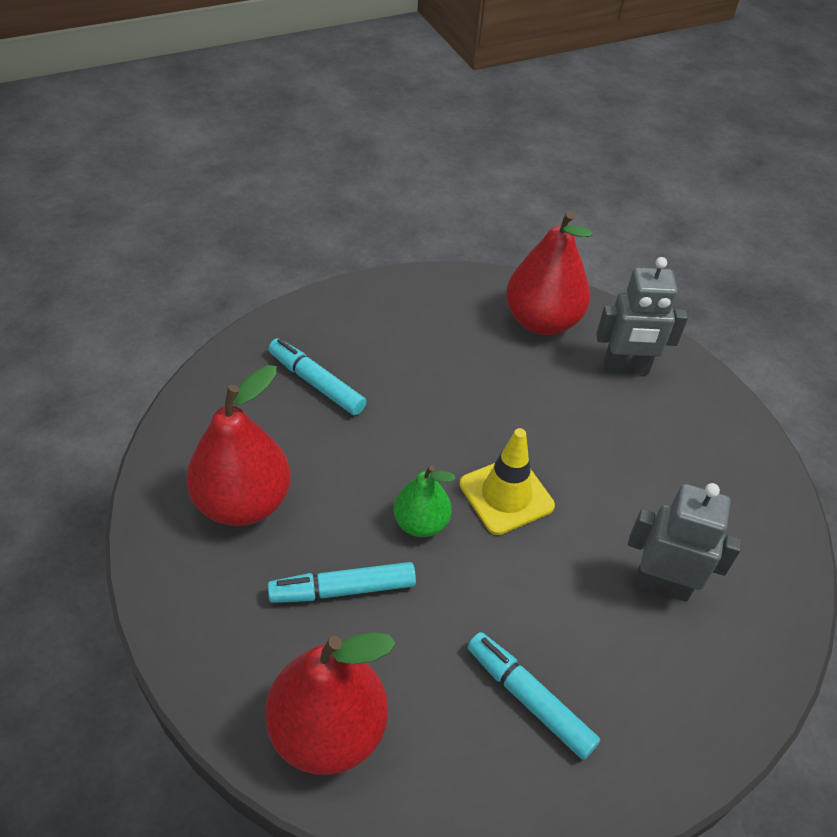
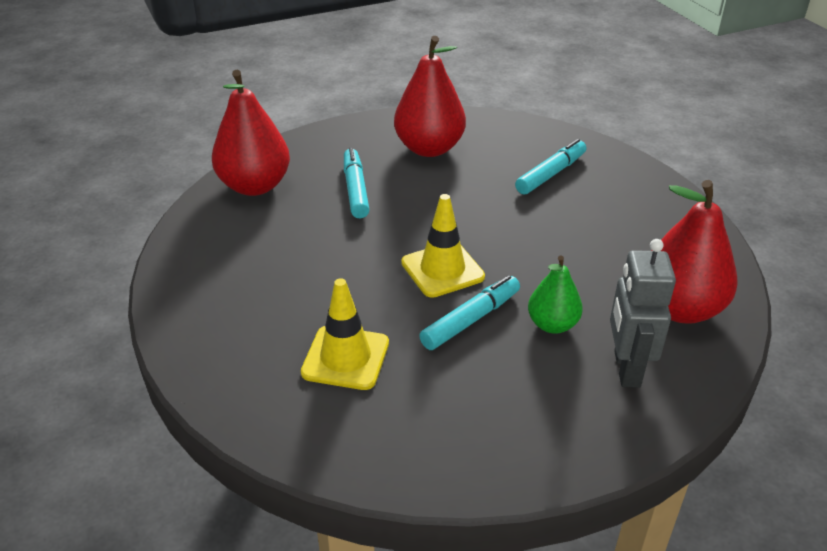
camera: 95 degrees right, 10 degrees down
green pear [394,465,455,537] -> green pear moved to [528,255,583,334]
turquoise marker [467,632,600,760] -> turquoise marker moved to [419,275,520,350]
grey robot [628,483,742,602] -> yellow traffic cone [301,278,389,390]

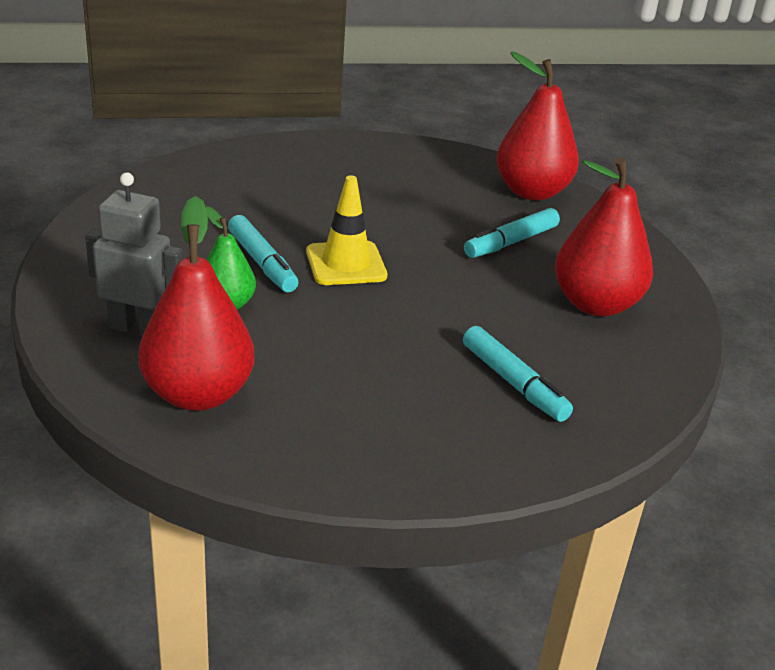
camera: 100 degrees right, 5 degrees down
yellow traffic cone [301,278,389,390] -> none
turquoise marker [344,148,370,218] -> turquoise marker turned 135 degrees clockwise [464,208,560,258]

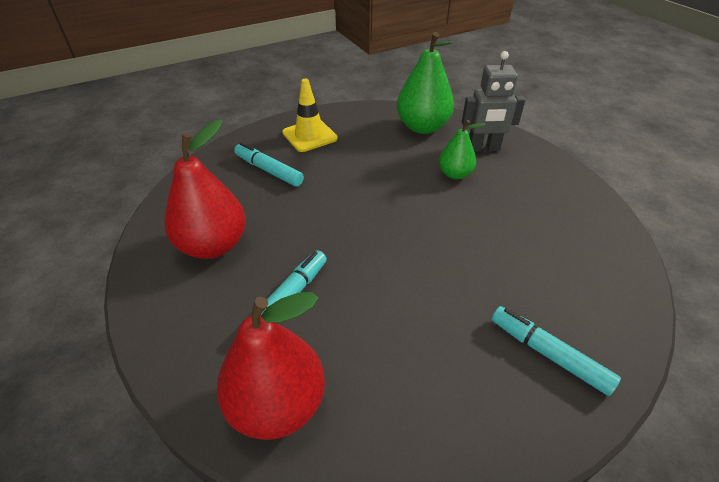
camera: 165 degrees right, 10 degrees up
red pear [138,196,254,411] -> green pear [397,32,454,134]
turquoise marker [228,215,299,292] -> turquoise marker moved to [492,306,621,396]
yellow traffic cone [306,175,387,285] -> yellow traffic cone moved to [282,79,338,152]

